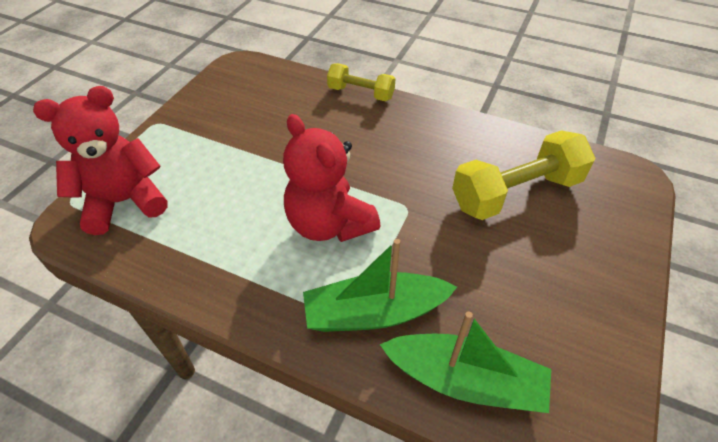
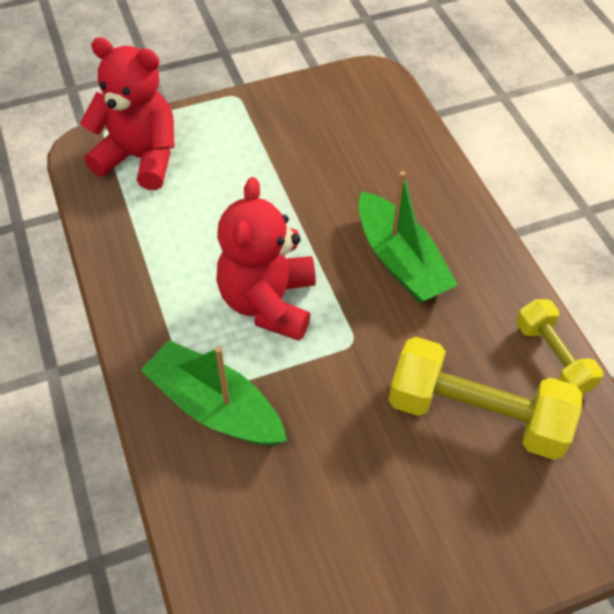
camera: 45 degrees right, 5 degrees up
yellow dumbbell [327,63,395,101] -> yellow dumbbell moved to [516,299,603,396]
green boat [380,311,551,413] -> green boat moved to [358,171,458,303]

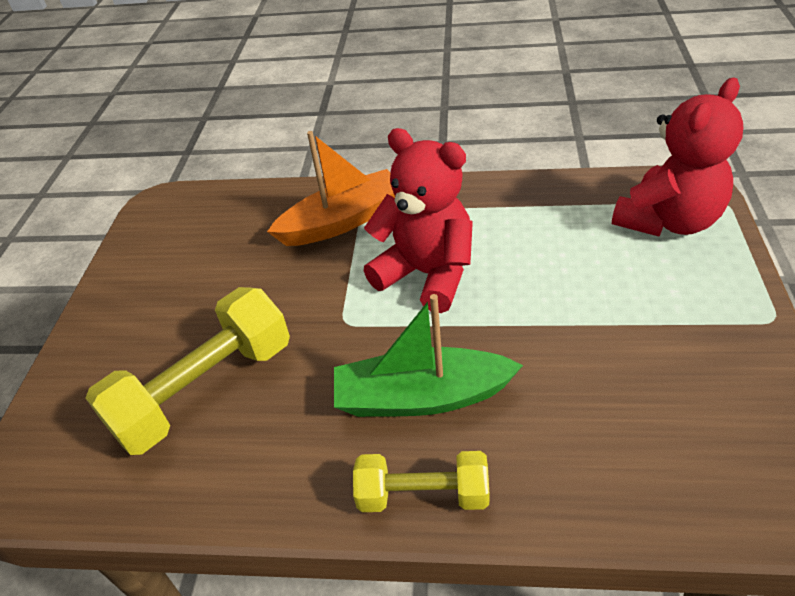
camera: 120 degrees right, 10 degrees down
green boat [141,340,287,445] -> orange boat [267,131,395,246]
yellow dumbbell [516,299,603,396] -> yellow dumbbell moved to [353,451,489,512]

